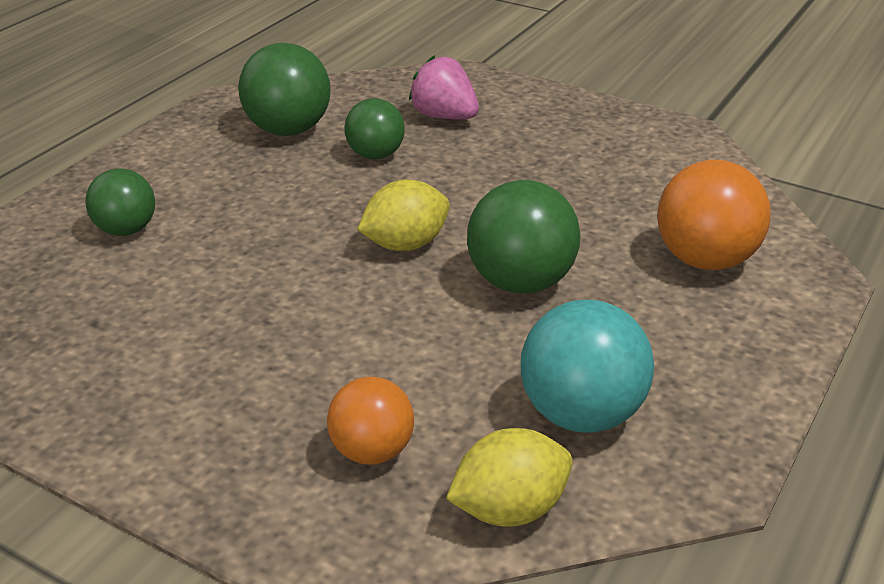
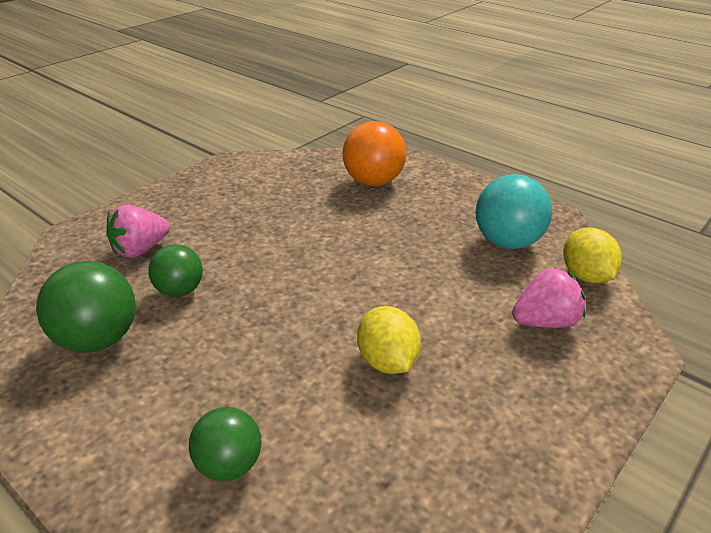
camera: 80 degrees left, 0 degrees up
orange ball [327,377,414,465] -> pink strawberry [512,268,585,328]
yellow lemon [357,179,450,251] -> yellow lemon moved to [357,306,421,374]
green ball [467,180,581,293] -> none

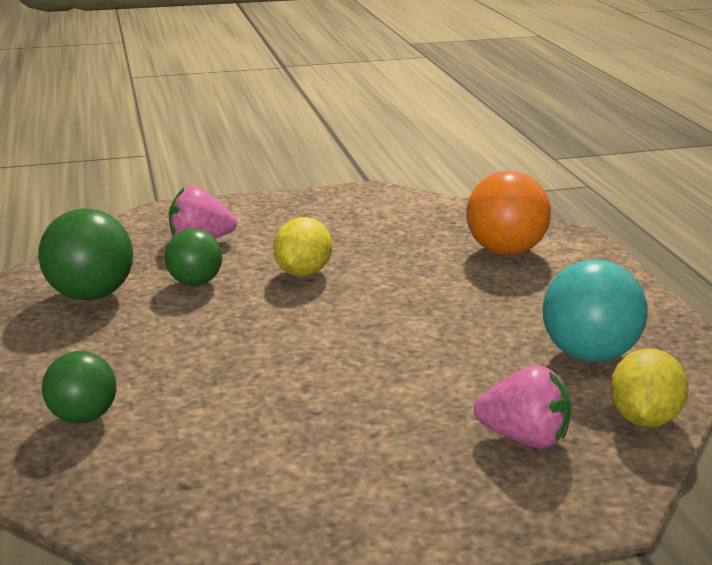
camera: 35 degrees right, 10 degrees down
yellow lemon [357,306,421,374] -> yellow lemon moved to [273,217,332,276]

